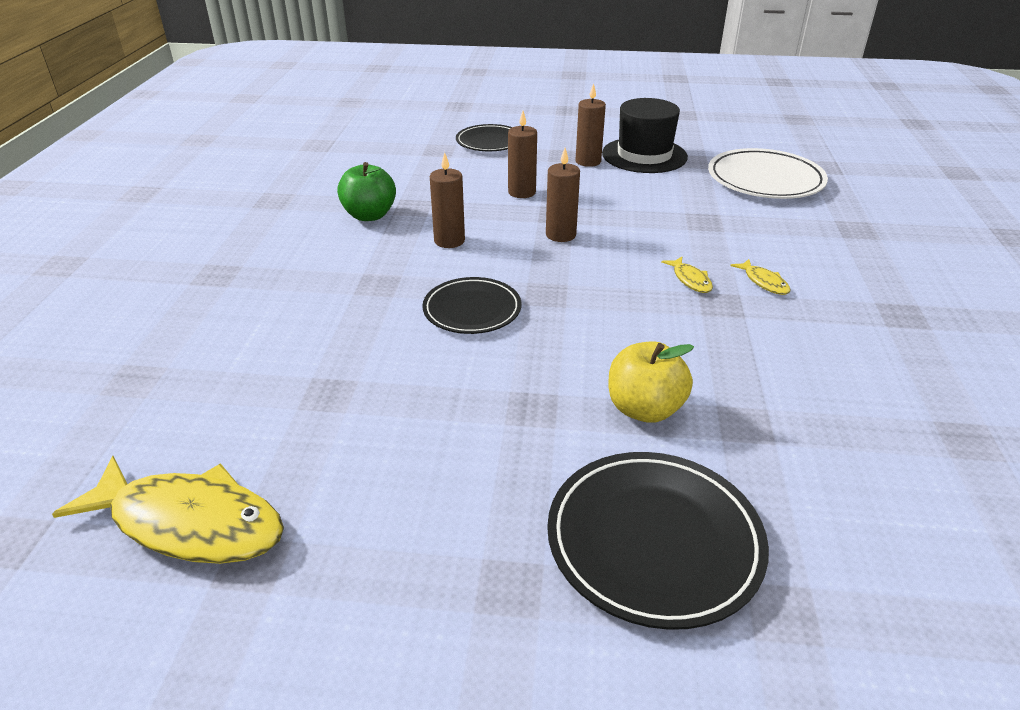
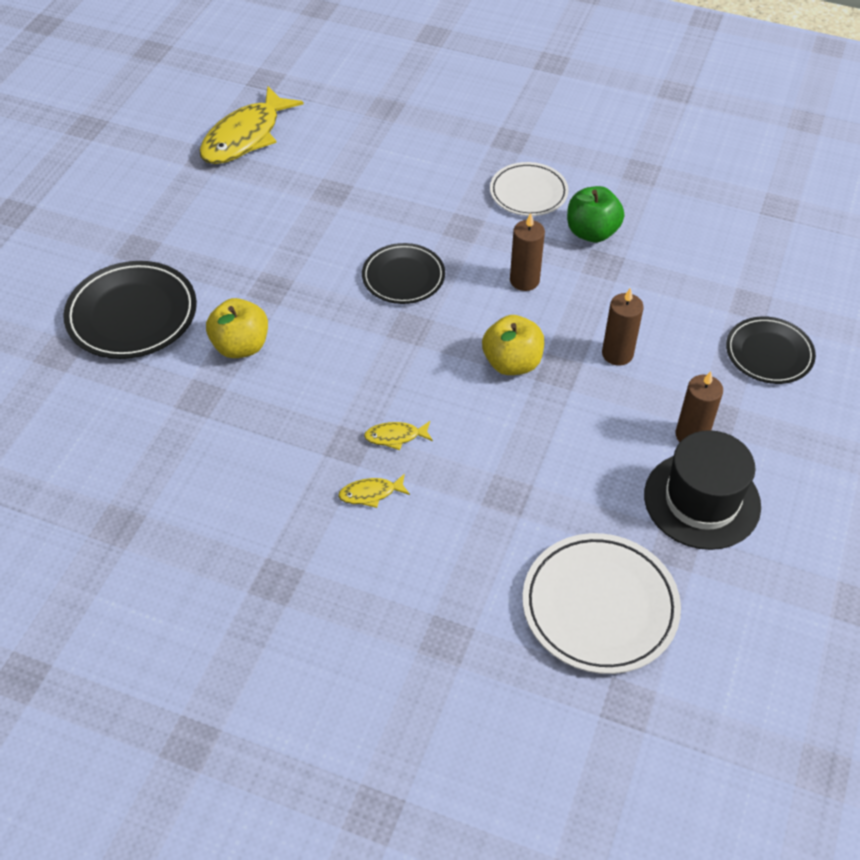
camera: 105 degrees right, 15 degrees up
brown candle [546,148,580,242] -> yellow apple [482,315,544,375]
none -> white plate [490,162,569,216]

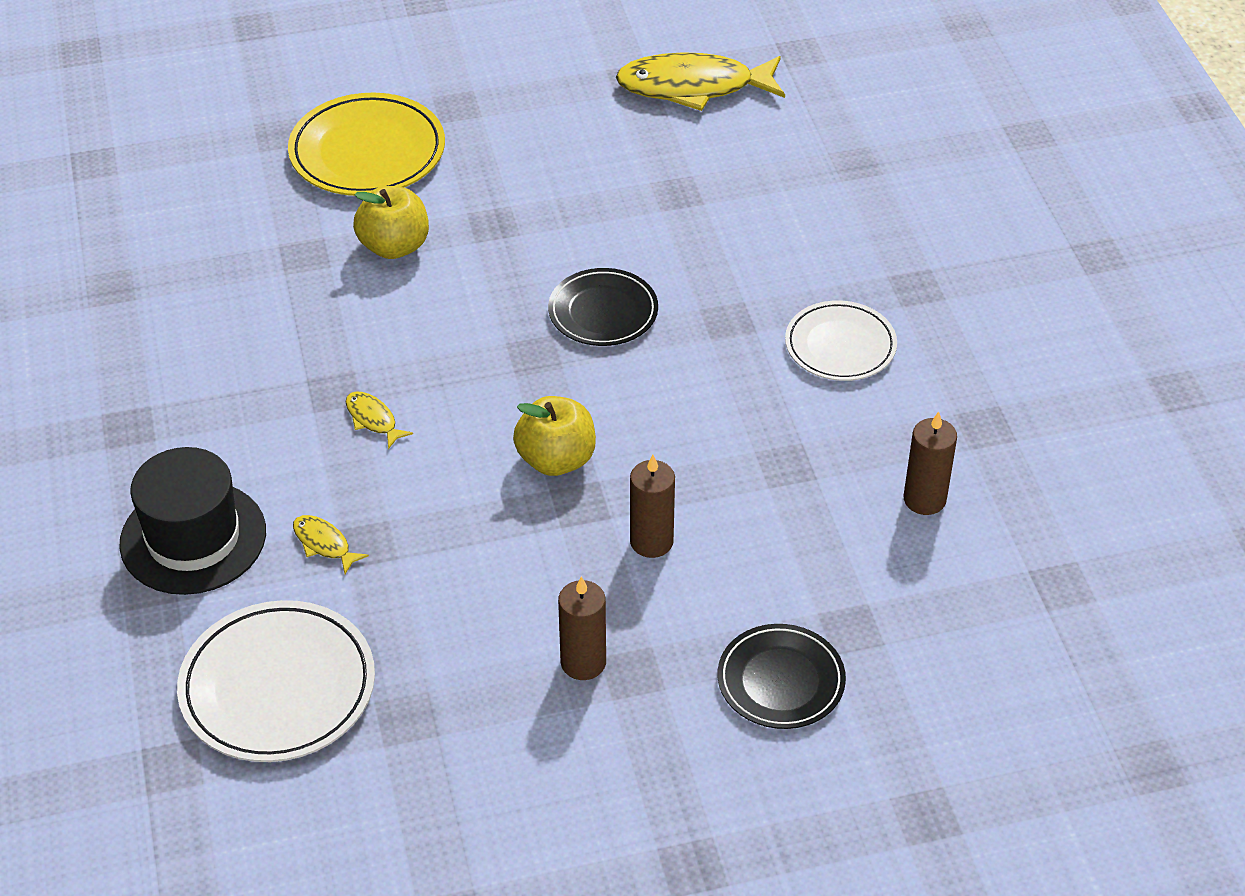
camera: 55 degrees right, 5 degrees down
black plate [63,261,197,359] -> yellow plate [288,93,445,196]
yellow fish [338,474,410,508] -> yellow fish moved to [293,515,369,574]
brown candle [510,213,545,291] -> brown candle moved to [904,411,957,515]
green apple [567,186,624,242] -> none
black hat [644,430,761,550] -> black hat moved to [119,447,266,595]

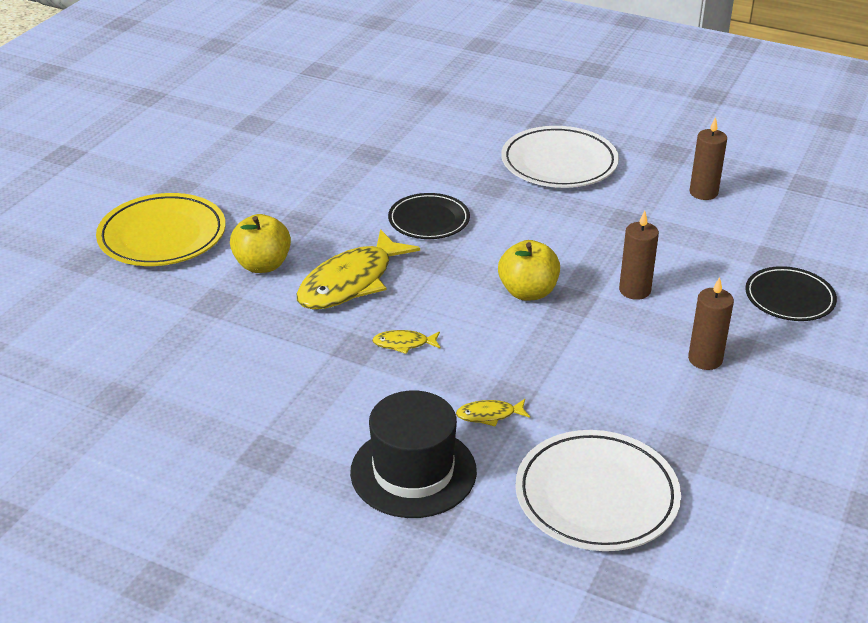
camera: 50 degrees left, 10 degrees down
yellow fish [616,52,785,111] -> yellow fish moved to [297,229,420,309]
white plate [785,300,897,381] -> white plate [501,126,619,188], size x1.53

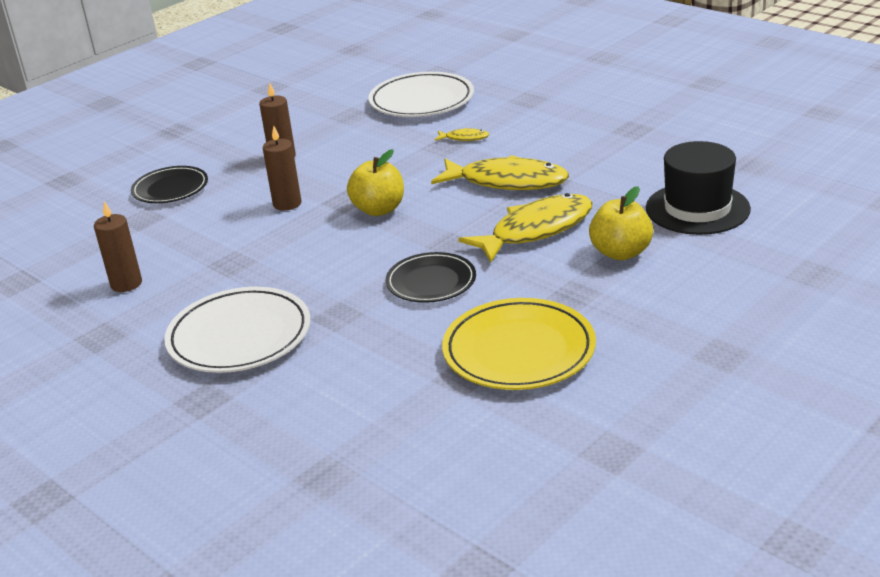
camera: 160 degrees left, 5 degrees down
yellow plate [96,193,226,266] -> yellow plate moved to [442,298,596,390]
black hat [350,391,477,518] -> black hat moved to [646,141,751,235]
yellow fish [372,330,441,354] -> yellow fish [431,155,569,190], size x2.31

